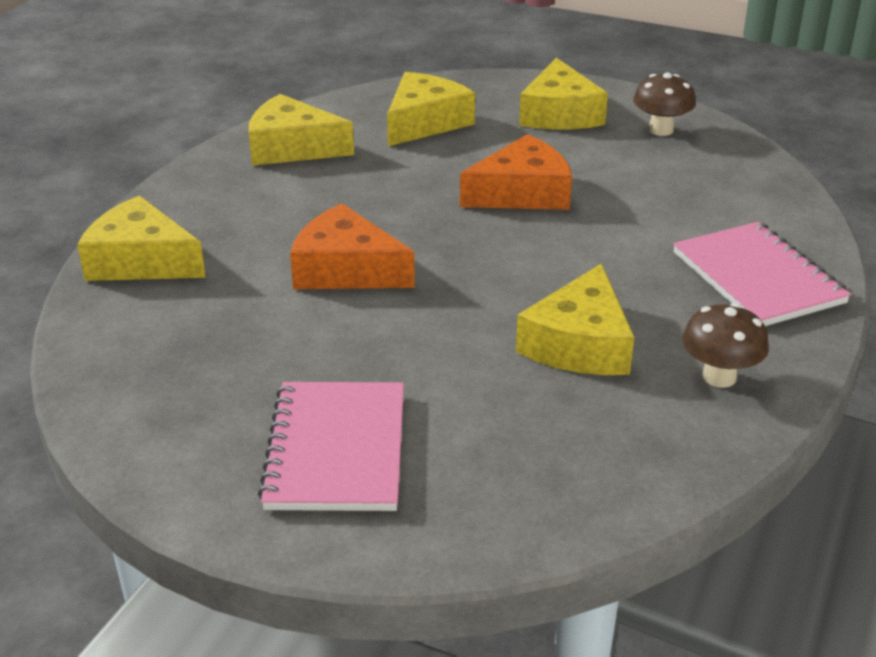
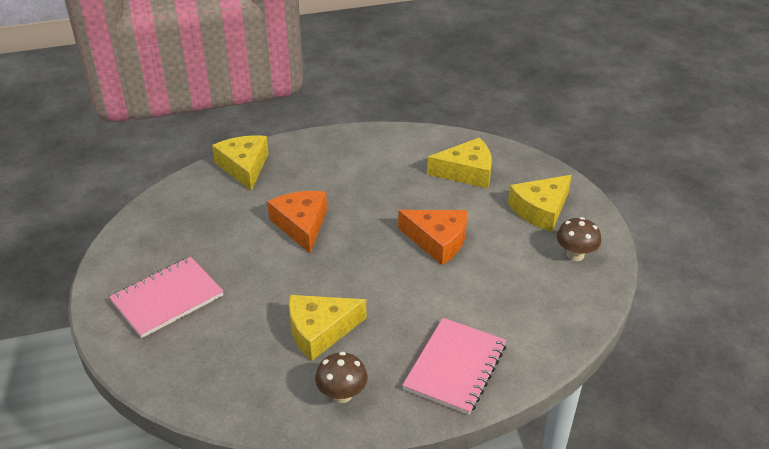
camera: 50 degrees right, 5 degrees up
yellow cheese [249,94,354,166] -> none

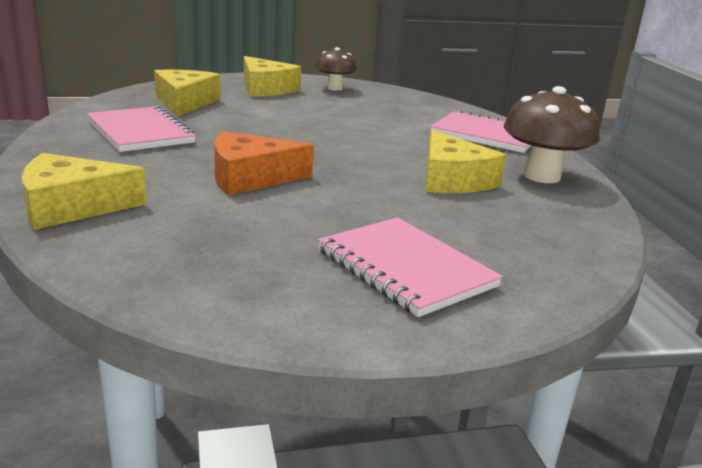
camera: 90 degrees left, 15 degrees down
brown mushroom [315,352,368,403] -> brown mushroom [504,86,600,183], size x1.63
orange cheese [398,210,467,265] -> none
none -> pink notebook [86,106,196,152]

